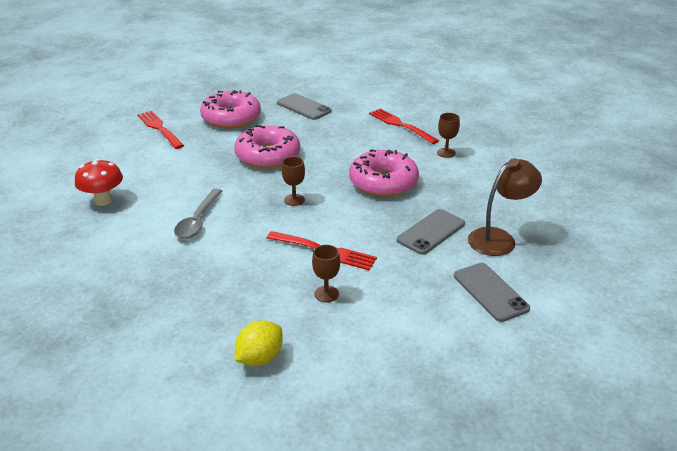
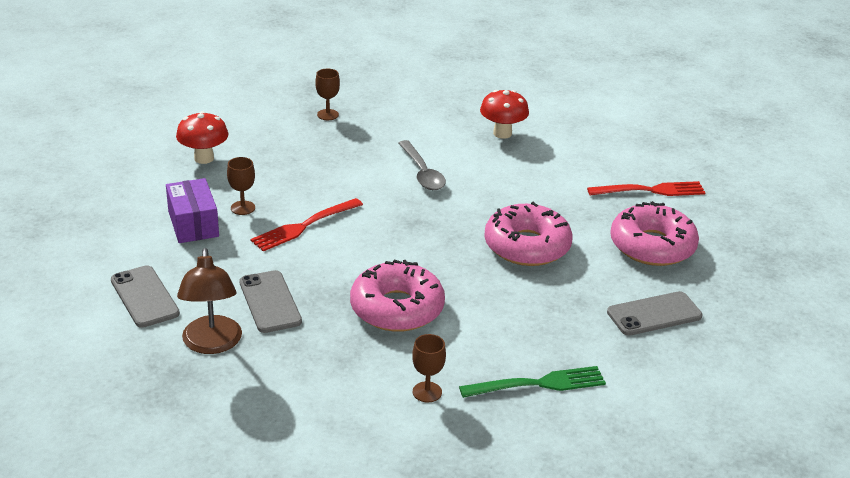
camera: 115 degrees right, 0 degrees up
grey spoon [174,189,222,239] -> grey spoon turned 150 degrees counterclockwise [398,140,446,190]
yellow lemon [235,320,283,366] -> red mushroom [176,111,229,164]
brown goblet [282,157,305,206] -> brown goblet moved to [315,69,340,120]
red fork [369,108,439,144] -> green fork [459,366,606,398]
grey phone [454,263,530,322] -> grey phone turned 60 degrees clockwise [111,265,180,328]
none -> purple box [166,178,219,243]

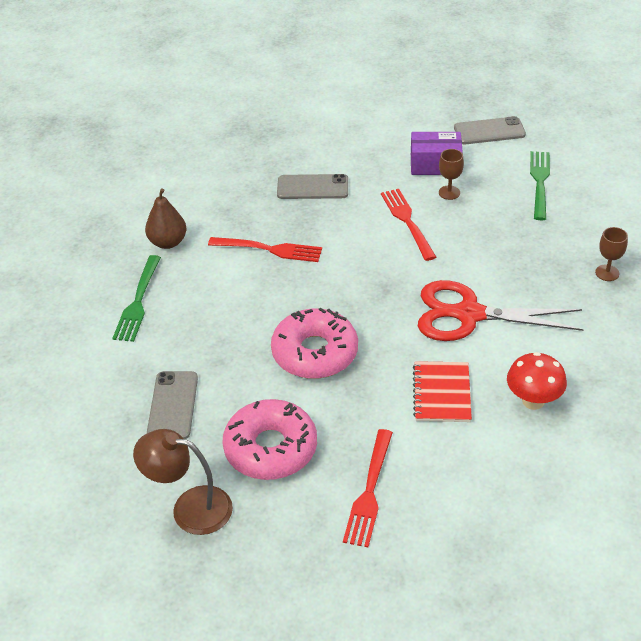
camera: 115 degrees right, 10 degrees up
grey phone [111,265,180,328] -> grey phone moved to [454,116,526,144]
red mushroom [176,111,229,164] -> green fork [530,151,550,220]
brown lamp [177,248,242,354] -> brown lamp moved to [133,429,233,535]
pink donut [350,259,445,332] -> red fork [208,237,322,262]
grey spoon [398,140,446,190] -> red scissors [418,280,584,341]
brown goblet [412,334,446,402] -> brown pear [145,188,186,249]
none -> red notebook [413,361,472,422]

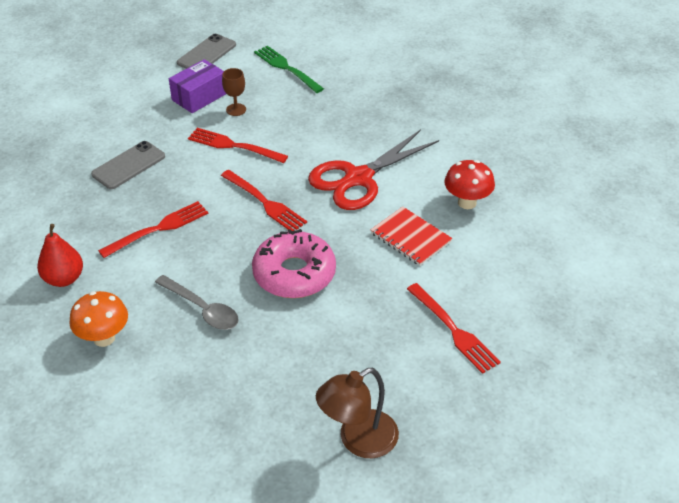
camera: 50 degrees left, 0 degrees up
green fork [112,255,161,342] -> orange mushroom [69,291,128,347]
brown pear [145,188,186,249] -> red pear [37,224,83,287]
grey phone [147,371,198,439] -> none
pink donut [223,399,317,480] -> none
brown goblet [595,227,628,281] -> none
none -> grey spoon [155,275,239,330]
none -> red fork [221,170,307,231]

